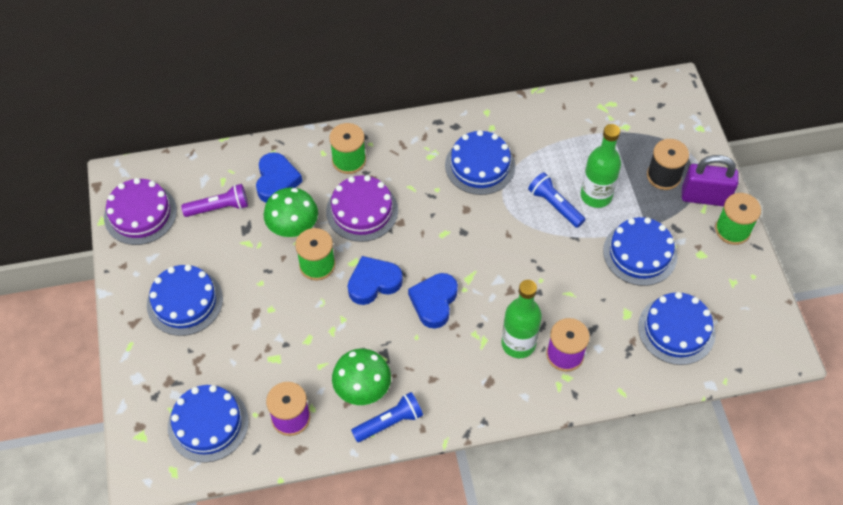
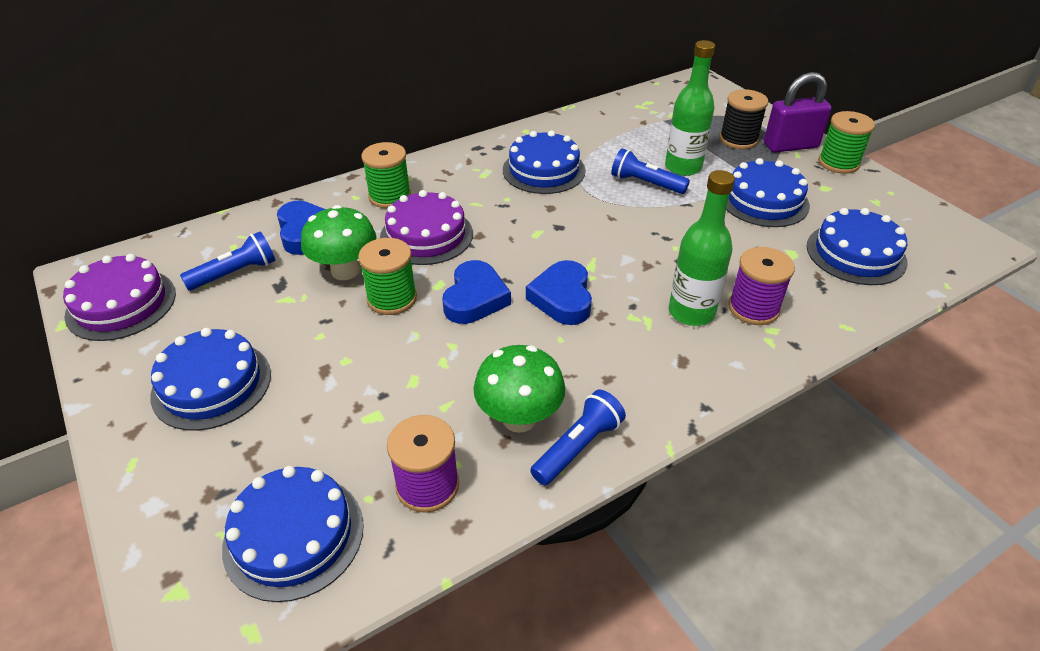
camera: 20 degrees left, 15 degrees down
purple flashlight [181,184,248,217] -> blue flashlight [180,231,275,291]
blue heart [348,256,403,305] -> blue heart turned 150 degrees clockwise [442,260,511,324]

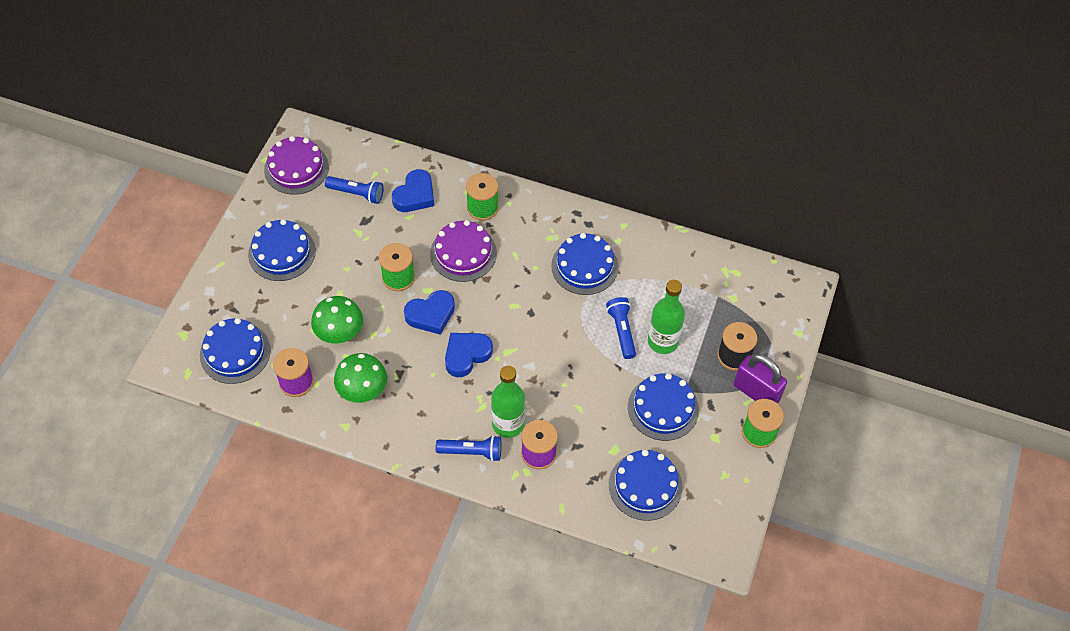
camera: 50 degrees right, 15 degrees up
green mushroom [301,205,377,280] -> green mushroom moved to [311,296,363,344]
blue flashlight [530,389,626,485] -> blue flashlight moved to [436,435,501,462]

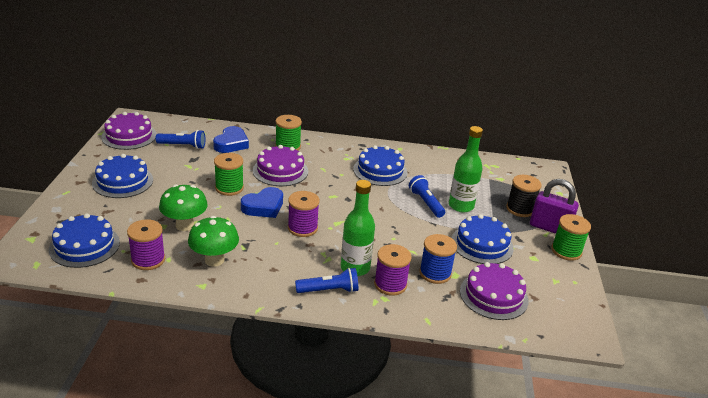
camera: 15 degrees left, 25 degrees down
blue heart [445,333,493,377] -> purple spool [288,191,320,237]
blue cake [609,450,682,521] -> purple cake [460,262,529,320]
none -> blue spool [419,234,457,284]

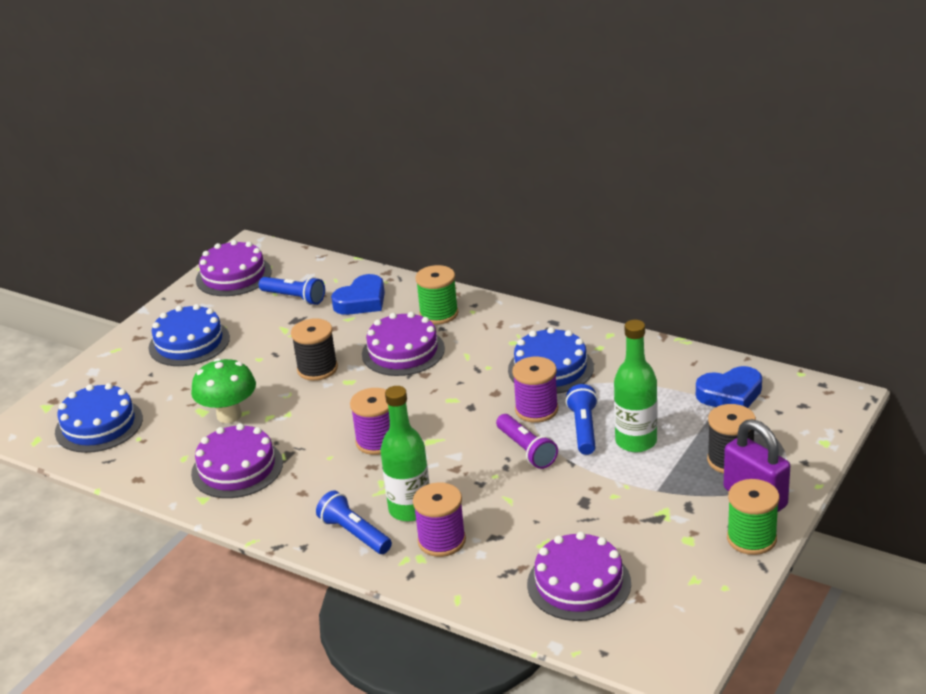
camera: 30 degrees right, 0 degrees up
purple spool [127,220,165,270] -> purple spool moved to [512,357,558,423]
green mushroom [188,216,239,267] -> purple cake [191,423,283,498]
green spool [214,153,244,196] -> black spool [291,318,338,381]
blue heart [241,187,283,218] -> blue heart moved to [696,366,762,408]
blue flashlight [295,268,358,293] -> blue flashlight turned 150 degrees counterclockwise [316,490,392,554]
blue spool [419,234,457,284] -> none
blue cake [452,214,514,264] -> none
none -> purple flashlight [496,414,558,469]

